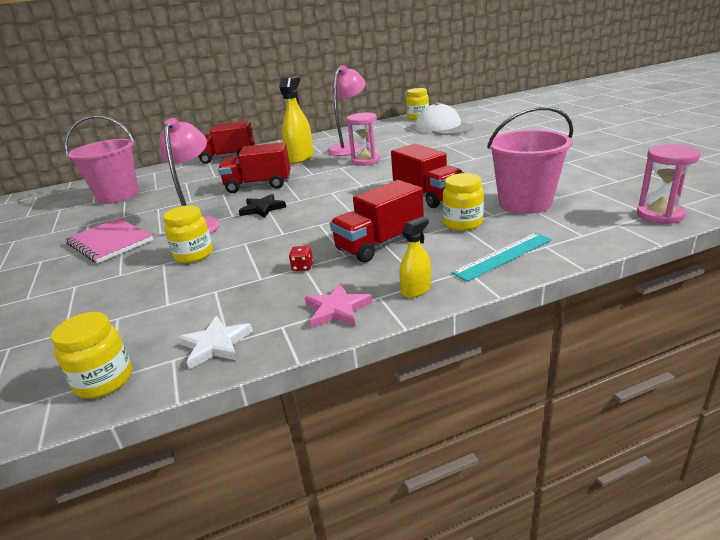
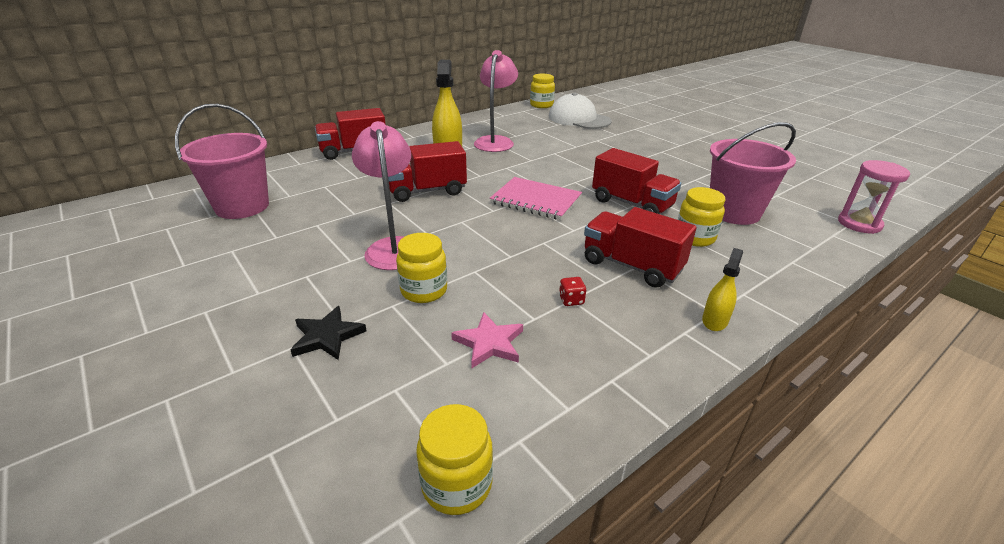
camera: 20 degrees left, 5 degrees up
pink notebook [65,218,153,263] -> pink notebook moved to [489,177,582,220]
white star [178,316,253,369] -> none
black star [239,194,286,218] -> black star moved to [291,306,367,360]
pink star [305,283,373,328] -> pink star moved to [451,312,523,368]
red truck [330,180,424,263] -> red truck turned 90 degrees clockwise [584,207,697,288]
pink hourglass [347,112,380,166] -> none
turquoise ruler [451,233,552,282] -> none

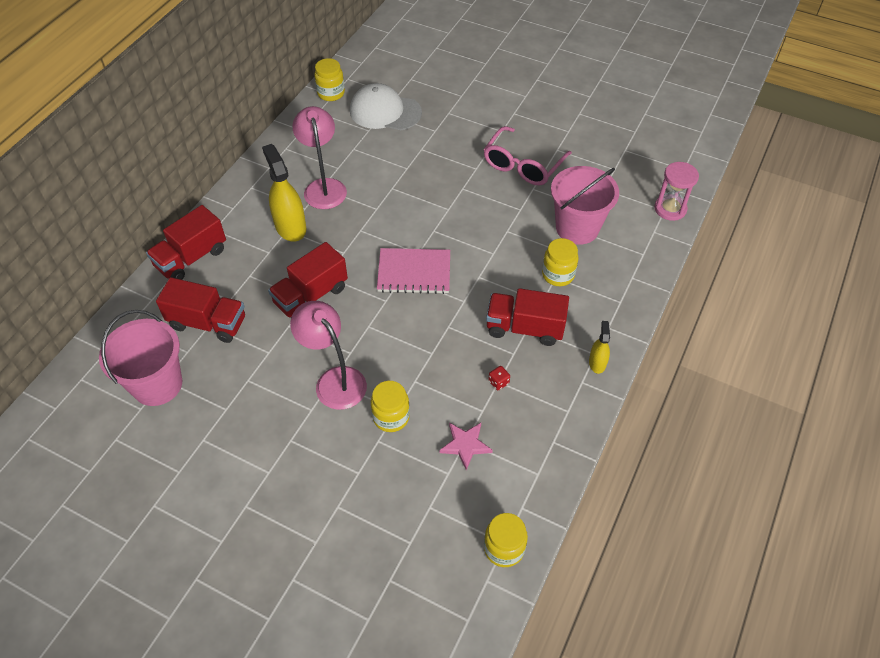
camera: 25 degrees left, 20 degrees up
black star [291,306,367,360] -> none
red truck [592,148,681,214] -> red truck moved to [156,277,245,343]
none -> pink glasses [484,126,572,185]

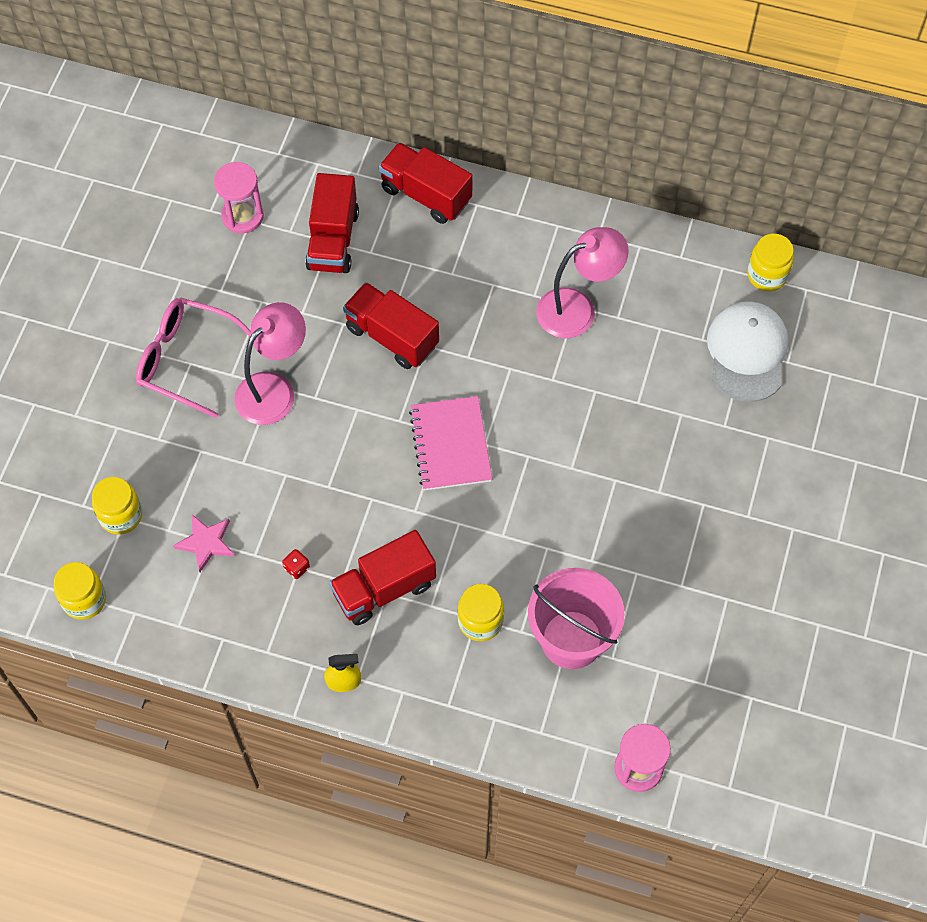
camera: 80 degrees right, 10 degrees up
pink bucket [99,310,182,406] -> pink hourglass [214,162,264,234]
yellow spray bottle [262,144,306,242] -> none
yellow jar [371,381,410,432] -> yellow jar moved to [92,477,142,535]
pink glasses [484,126,572,185] -> pink glasses moved to [136,298,251,418]
red truck [486,288,569,346] -> red truck turned 120 degrees counterclockwise [329,530,436,625]

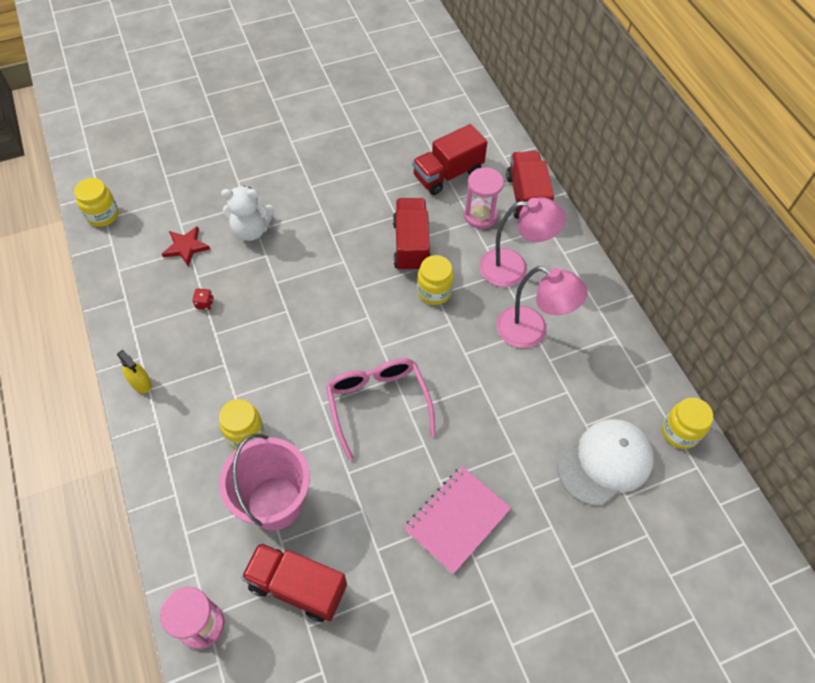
camera: 50 degrees right, 5 degrees down
yellow jar [92,477,142,535] -> yellow jar moved to [417,255,454,305]
pink glasses [136,298,251,418] -> pink glasses moved to [326,358,436,461]
pink star [173,514,234,572] -> red star [162,226,210,267]
pink hourglass [214,162,264,234] -> pink hourglass moved to [464,168,504,229]
pink lamp [234,302,306,425] -> pink lamp moved to [479,197,566,287]
red truck [329,530,436,625] -> red truck moved to [241,542,347,622]
pink notebook [409,396,492,491] -> pink notebook moved to [404,466,511,574]
none -> white teddy bear [221,186,274,241]

